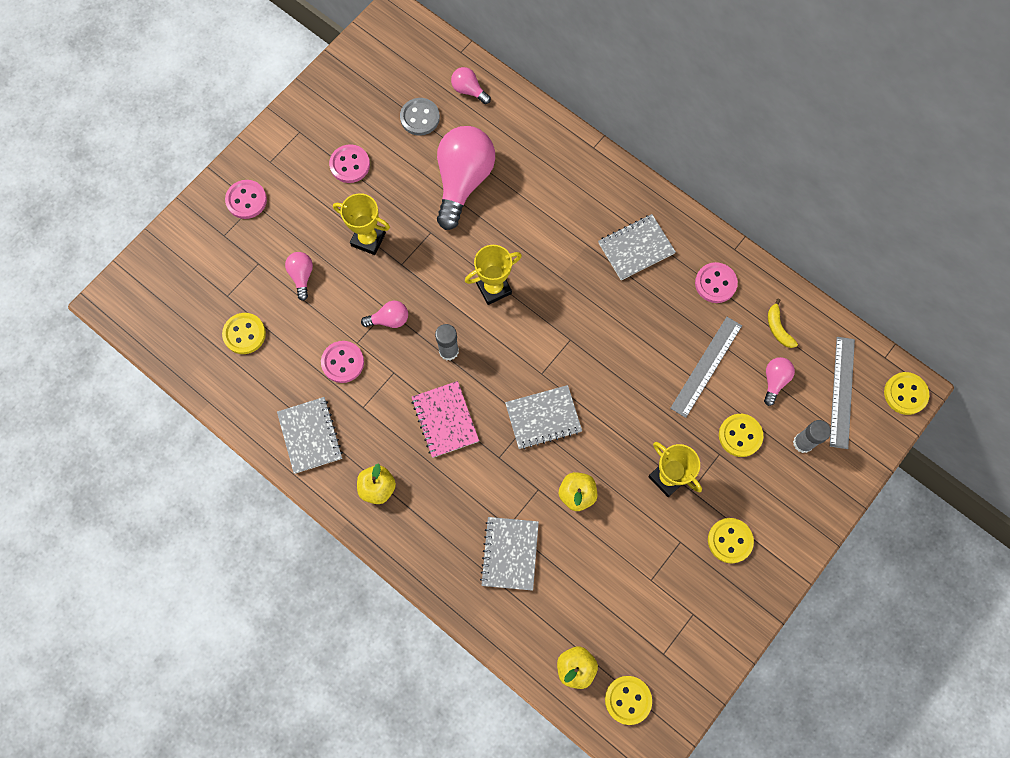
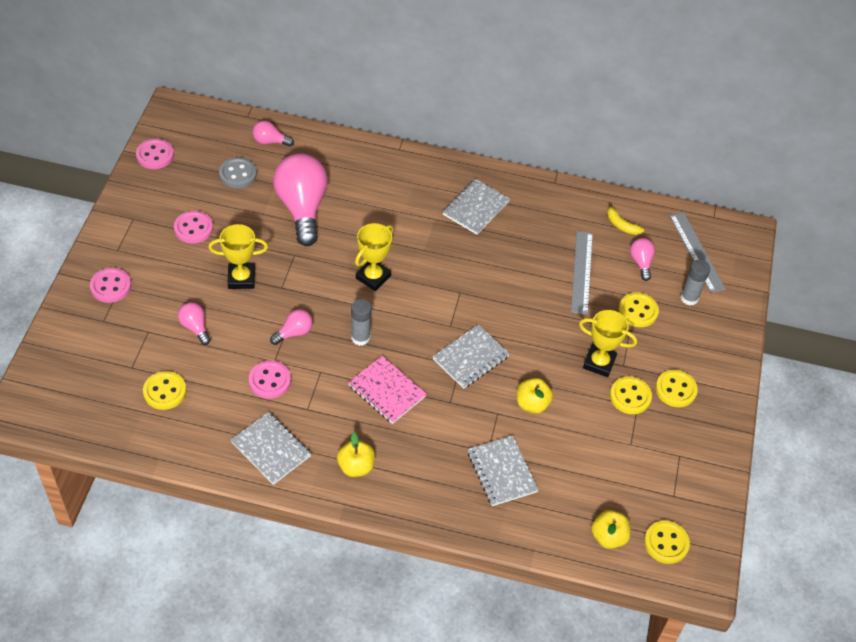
camera: 30 degrees left, 20 degrees down
pink button [695,262,738,303] -> pink button moved to [136,139,174,169]
yellow button [884,372,929,415] -> yellow button moved to [610,376,652,414]

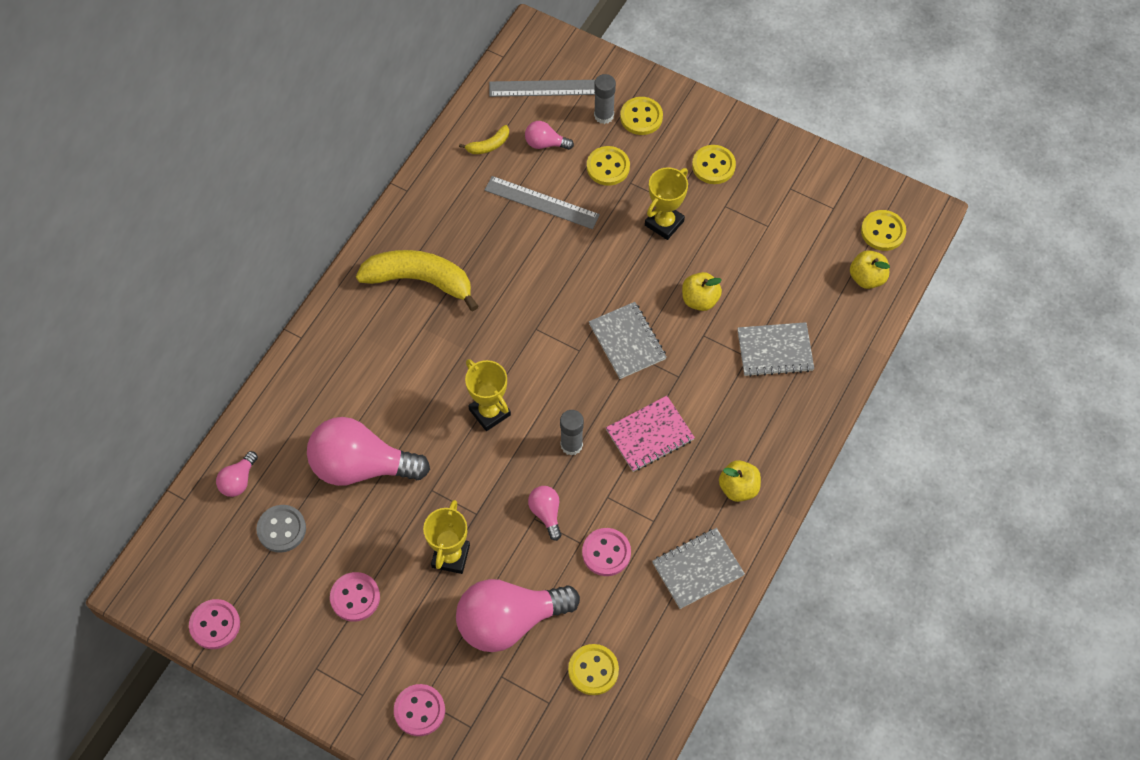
camera: 70 degrees left, 10 degrees up
pink light bulb [178,302,211,345] -> pink light bulb [456,579,580,652], size x2.19
grey notebook [443,179,510,235] -> yellow banana [356,250,478,311]
yellow button [610,376,652,414] -> yellow button moved to [620,97,663,135]

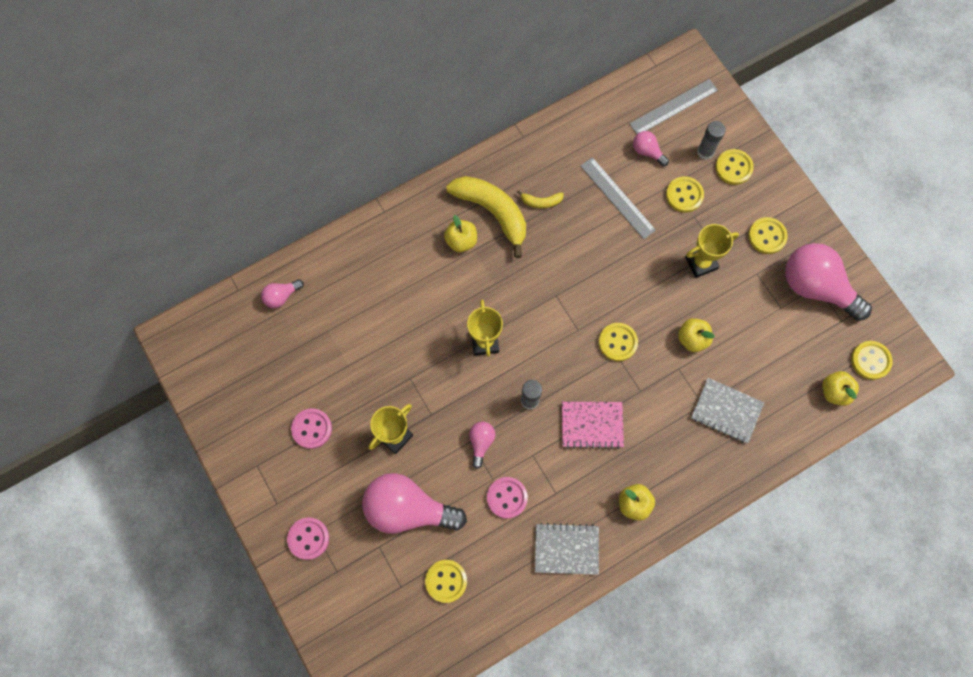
camera: 30 degrees right, 10 degrees up
pink button [189,599,240,649] -> none
grey button [256,505,306,553] -> none
pink light bulb [307,417,430,486] -> pink light bulb moved to [785,243,872,321]
yellow banana [459,125,509,154] -> yellow banana moved to [517,190,564,209]
grey ruler [489,80,595,97] -> grey ruler turned 60 degrees counterclockwise [629,79,718,134]
grey notebook [589,302,666,379] -> yellow button [599,323,638,361]
none -> yellow apple [444,215,477,252]

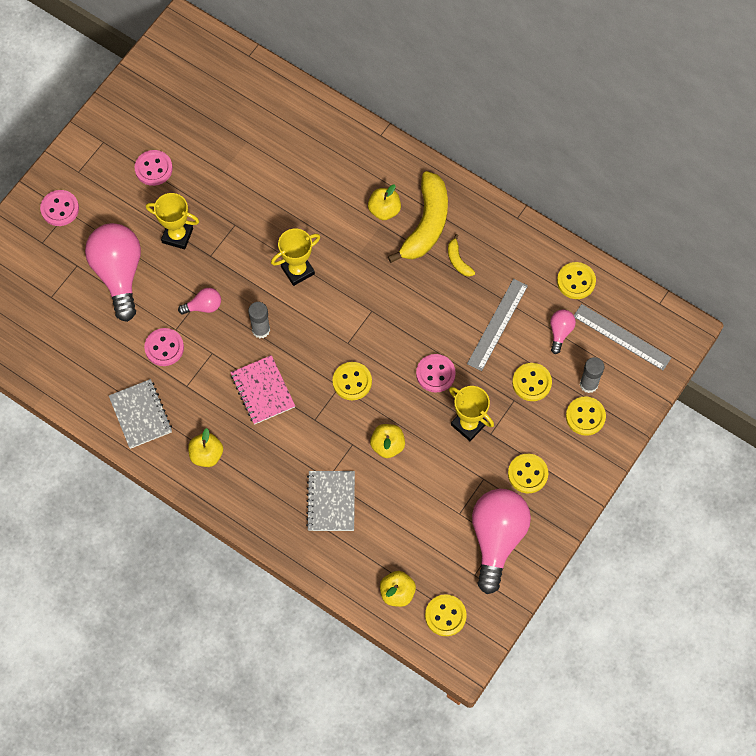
camera: 65 degrees right, 5 degrees down
pink light bulb [261,279,304,308] -> none
yellow button [425,560,467,603] -> yellow button moved to [557,262,596,299]
none -> pink button [416,354,456,393]

